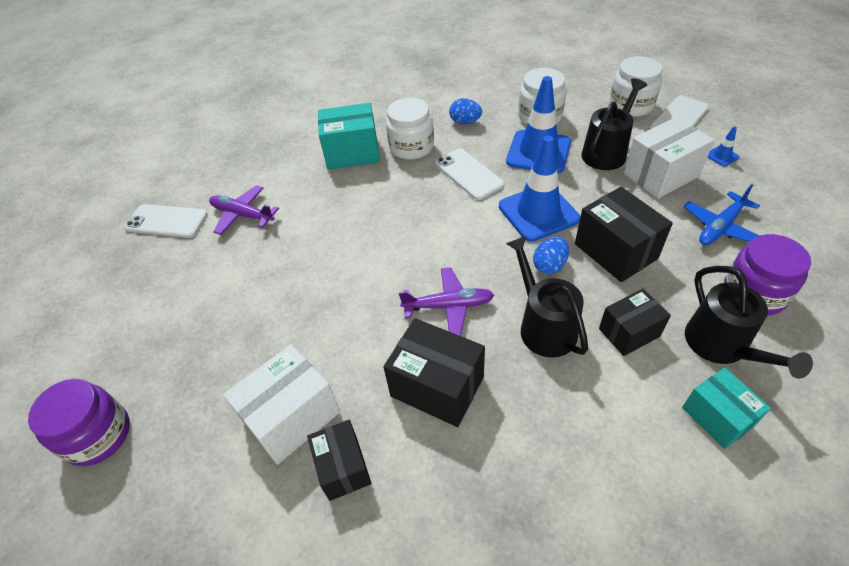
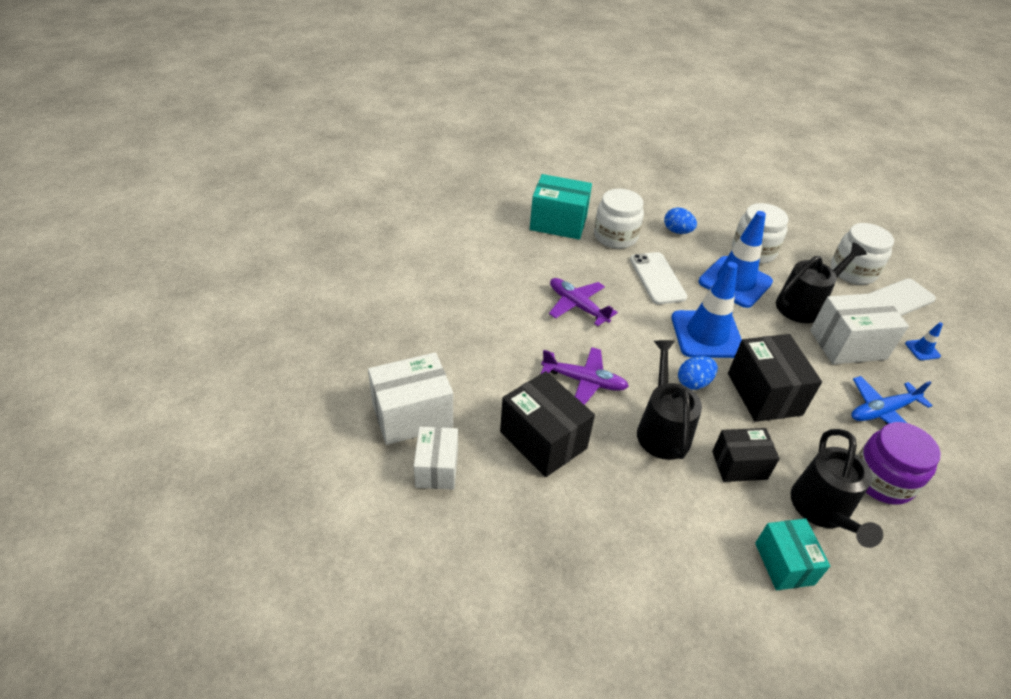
camera: 15 degrees right, 5 degrees down
purple jar [28,379,130,466] -> none
white phone [124,204,208,238] -> none
purple plane [209,185,279,235] -> purple plane moved to [549,278,618,326]
black box [307,420,371,501] -> white box [414,427,458,490]

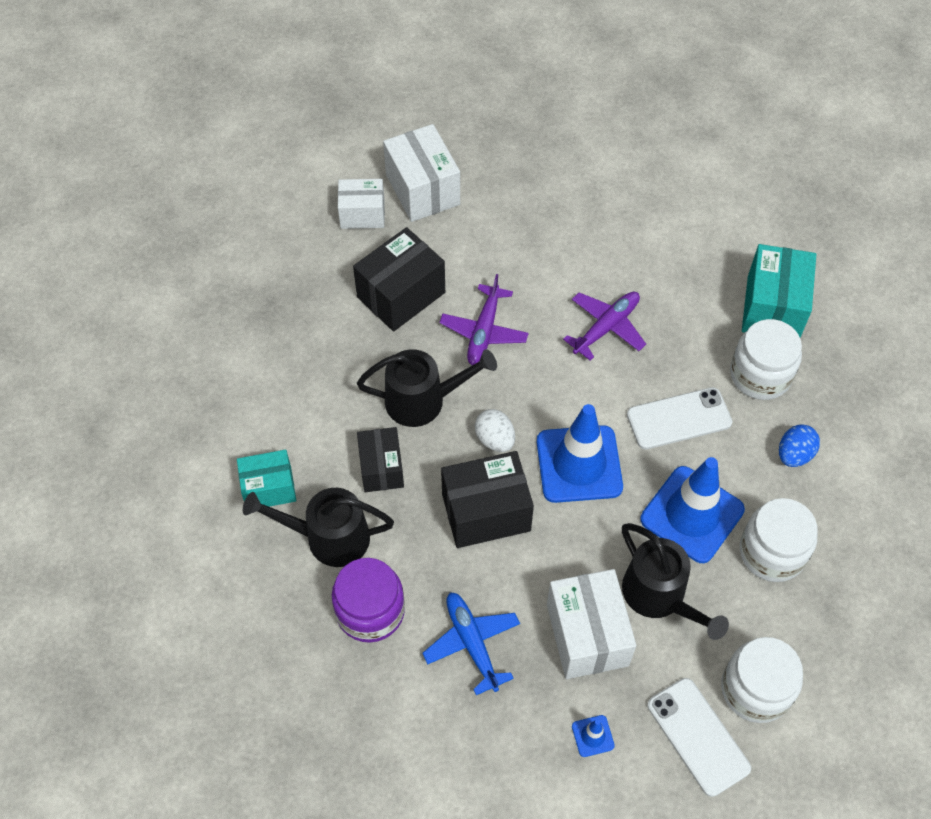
camera: 90 degrees right, 15 degrees up
blue egg [678,356,718,390] -> white egg [475,409,515,452]

